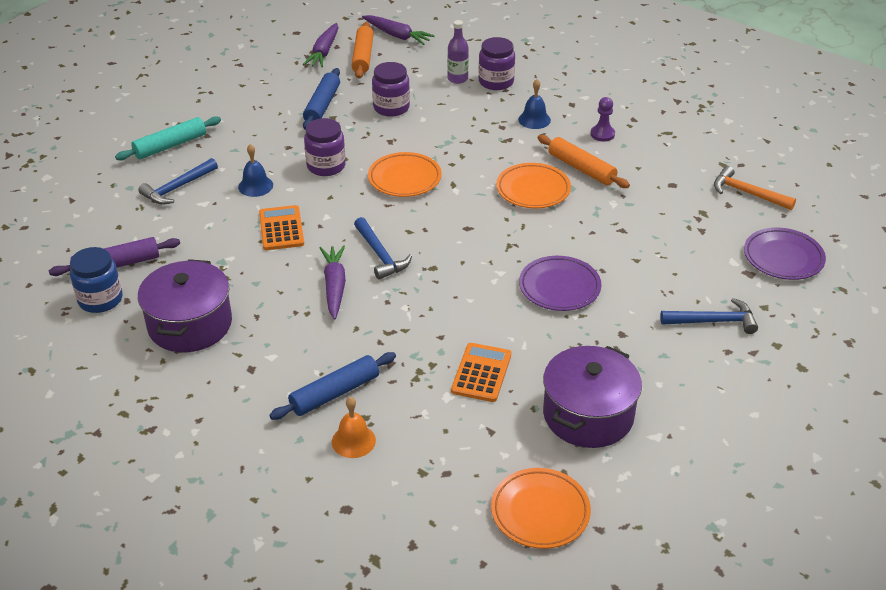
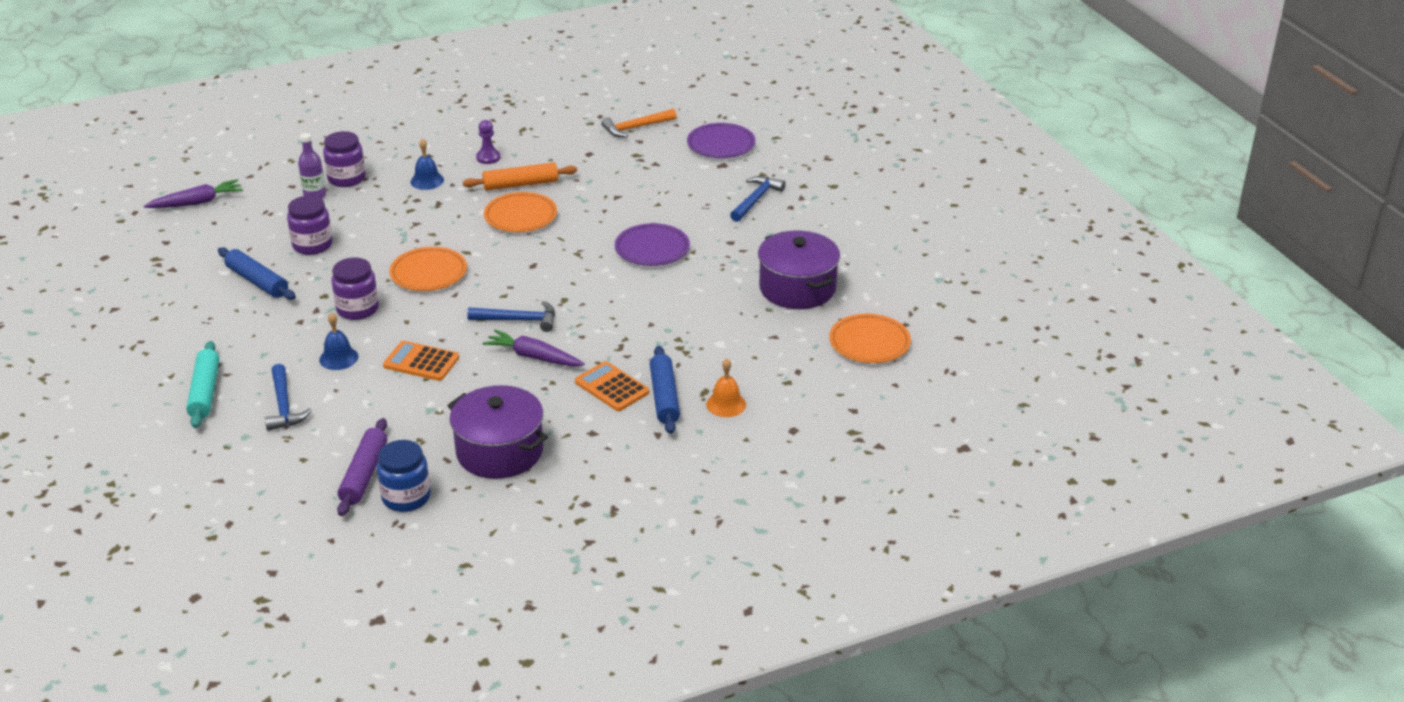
camera: 60 degrees left, 5 degrees down
purple carrot [303,23,338,67] -> none
orange rolling pin [352,22,374,79] -> none
orange calculator [451,343,511,402] -> orange calculator moved to [575,361,649,411]

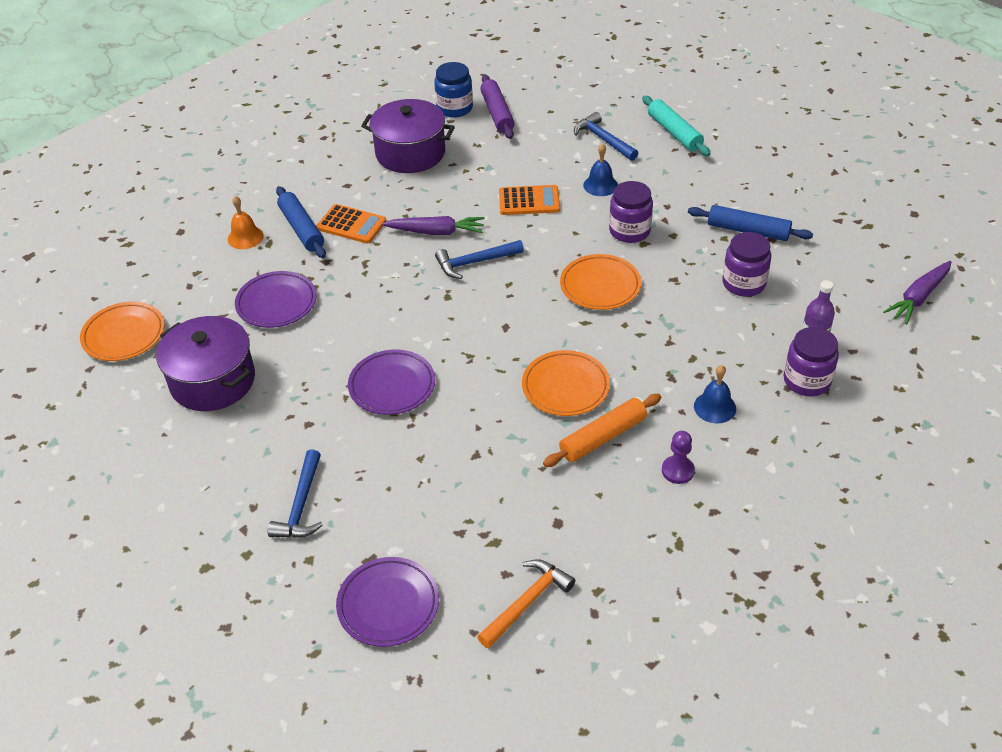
camera: 160 degrees right, 10 degrees up
none -> purple plate [235,271,316,328]

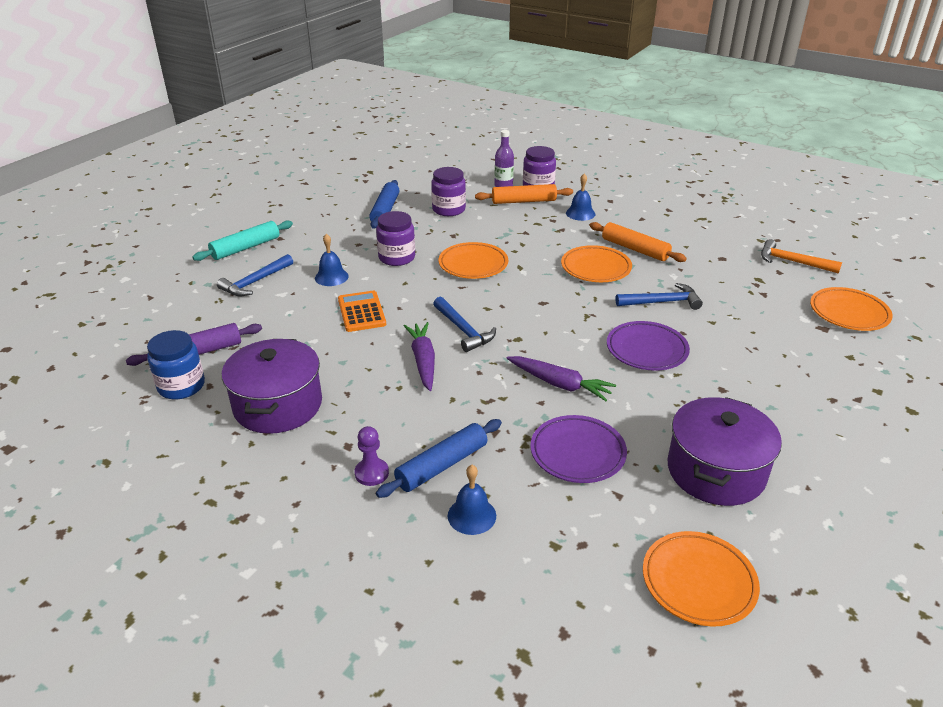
camera: 105 degrees left, 10 degrees down
orange bell [228,196,264,249] -> blue bell [448,465,496,535]
blue hammer [268,449,323,538] -> blue hammer moved to [615,283,703,310]
orange calculator [317,204,386,244] -> none
purple plate [336,557,439,647] -> orange plate [810,287,893,331]
purple pawn [662,431,695,484] -> purple pawn moved to [355,426,389,486]
purple carrot [883,261,951,324] -> purple carrot moved to [507,356,616,401]
none -> orange rolling pin [475,184,573,204]

